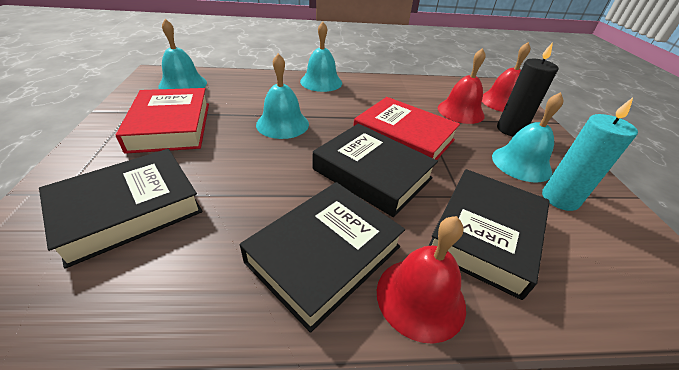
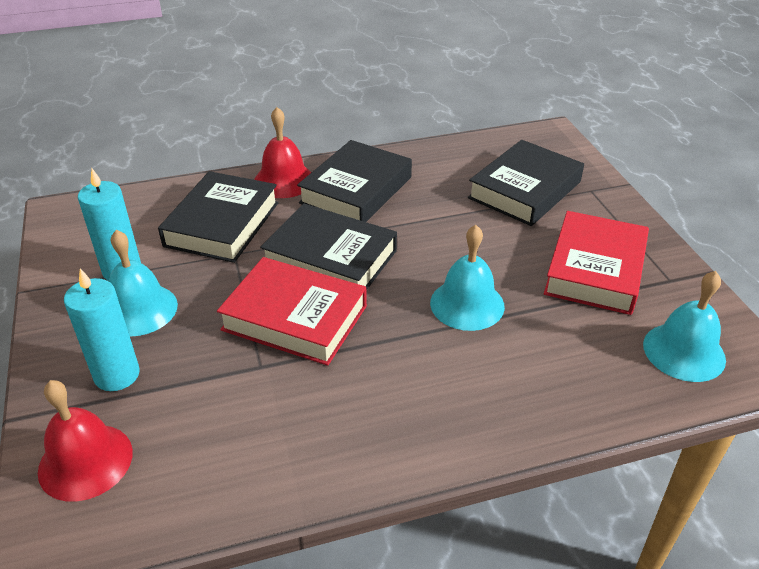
camera: 170 degrees right, 0 degrees up
red book [116,88,209,154] -> red book turned 45 degrees clockwise [544,211,649,315]
turquoise bell [300,22,342,92] -> none
red bell [437,48,486,124] -> none
black candle [497,42,558,137] -> turquoise candle [64,268,140,391]

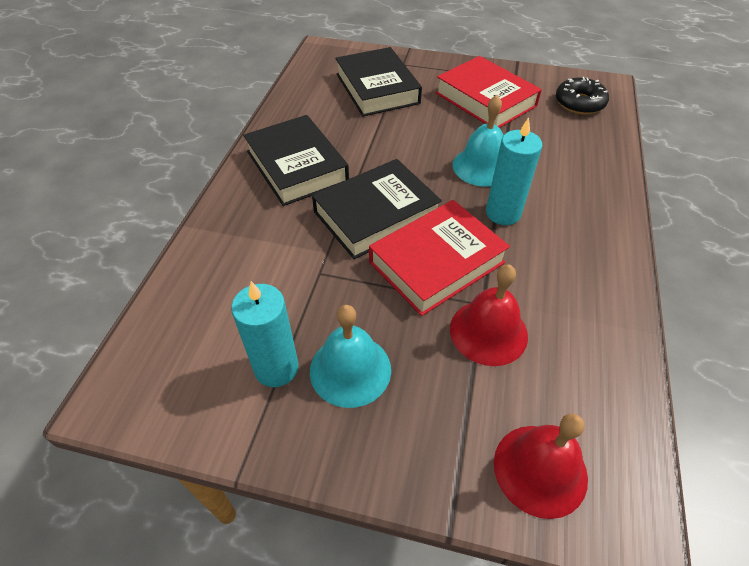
camera: 60 degrees left, 10 degrees up
turquoise candle [64,268,140,391] -> turquoise candle moved to [486,117,542,225]
black book [158,171,279,263] -> none
red bell [254,107,312,198] -> red bell moved to [450,264,528,366]
turquoise bell [643,271,726,382] -> black donut [556,77,609,114]

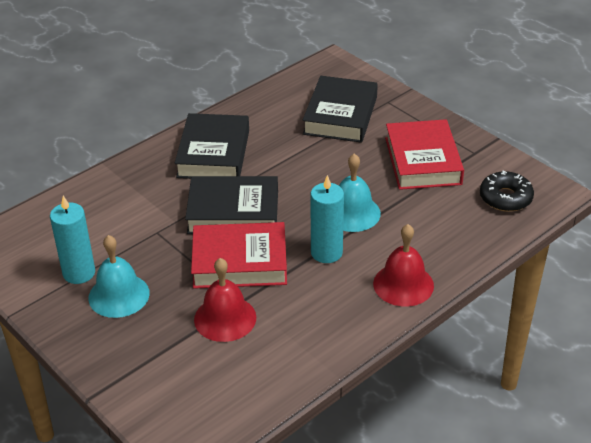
camera: 35 degrees right, 10 degrees down
red bell [494,414,588,519] -> red bell moved to [373,224,434,307]

